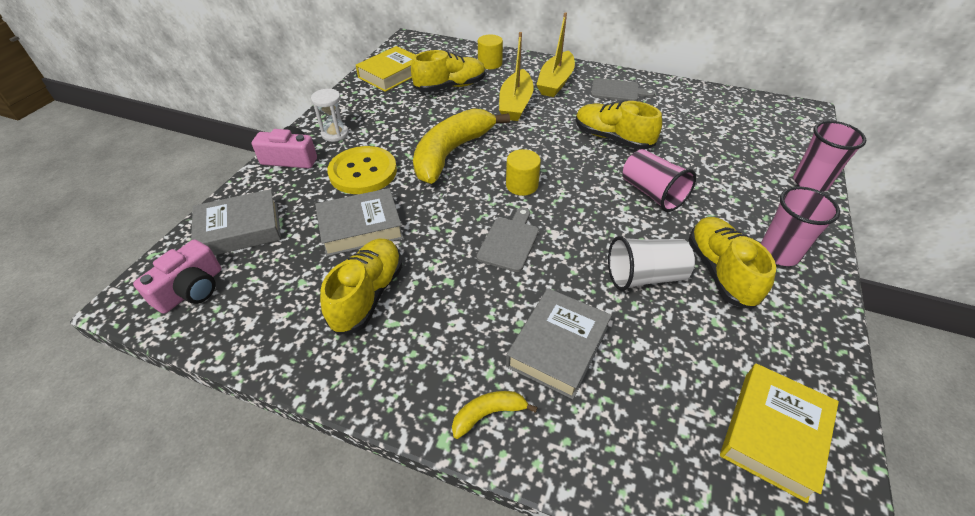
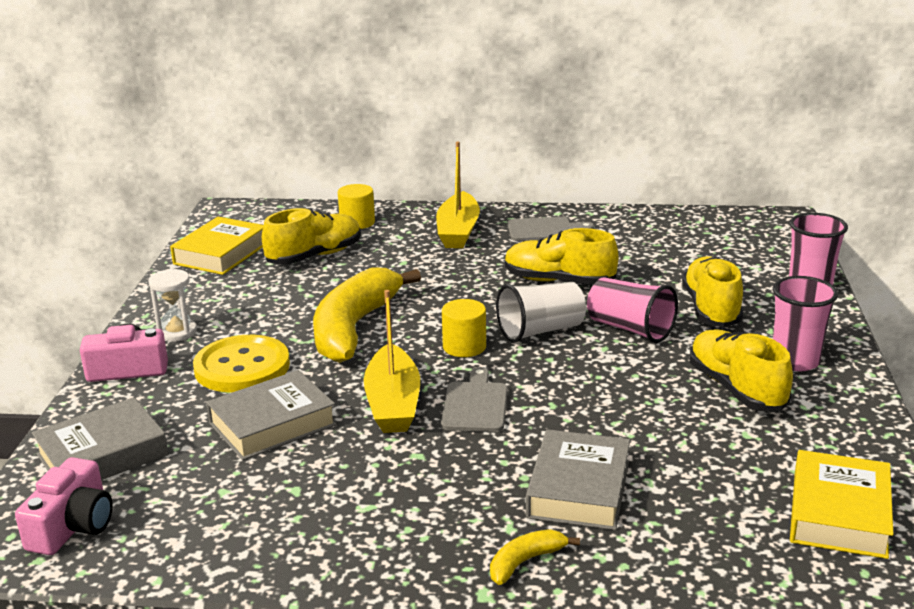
camera: 15 degrees left, 20 degrees down
yellow shoe [320,239,402,335] -> yellow shoe moved to [682,256,743,328]
yellow boat [499,32,534,121] -> yellow boat moved to [364,290,420,433]
white cup [608,236,695,291] -> white cup moved to [496,282,586,343]

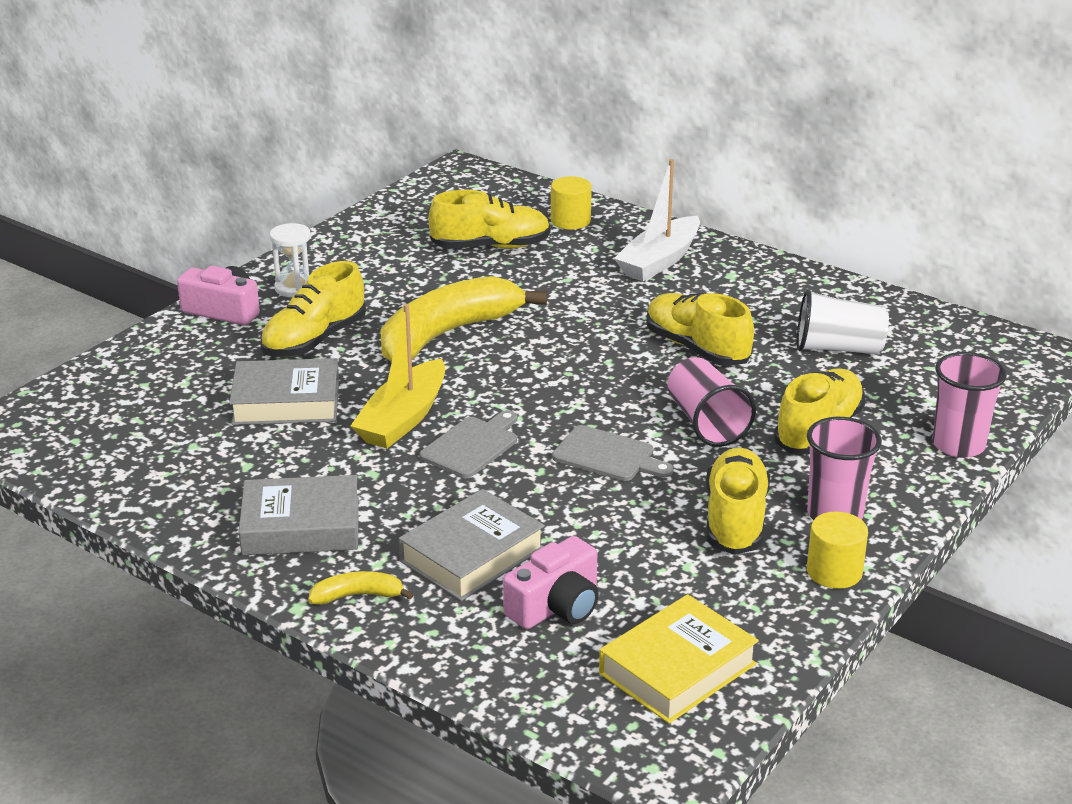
camera: 30 degrees right, 5 degrees up
pink camera [15,457,113,555] -> pink camera moved to [503,536,599,629]
grey book [32,397,169,480] -> grey book moved to [239,475,359,555]
yellow book [170,217,264,275] -> none
yellow button [193,335,290,393] -> yellow shoe [260,261,366,357]
yellow boat [436,141,480,248] -> white boat [614,159,700,281]
yellow cylinder [442,299,486,357] -> yellow cylinder moved to [807,511,868,589]
white cup [496,282,586,343] -> white cup moved to [797,289,889,354]
grey cutting board [508,217,594,241] -> grey cutting board moved to [552,425,674,481]

